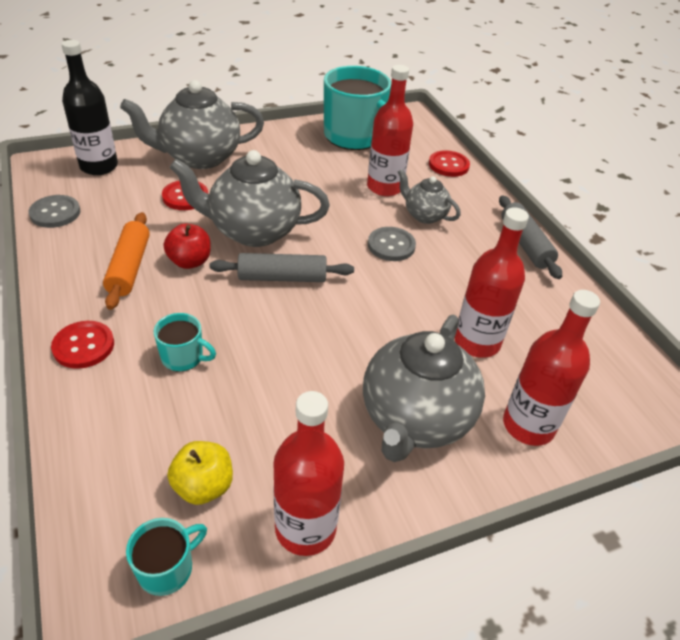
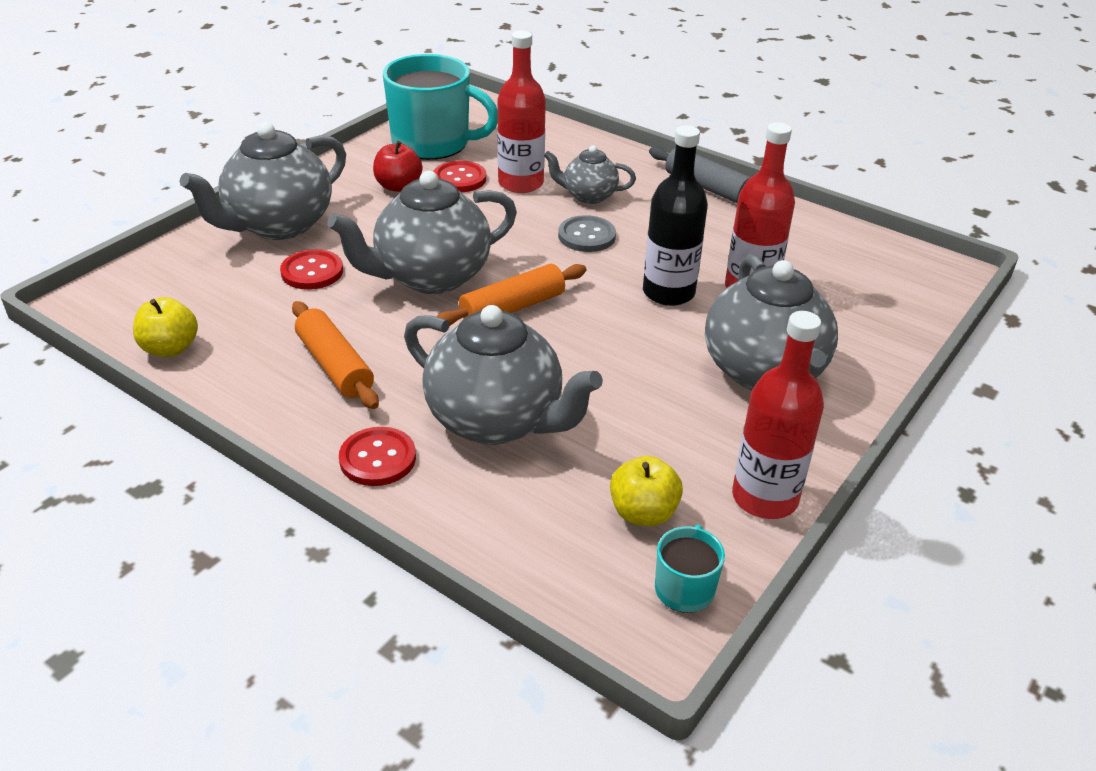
camera: 30 degrees left, 5 degrees down
grey button [28,195,80,228] -> yellow apple [133,297,198,357]
black bottle [61,40,118,175] -> black bottle moved to [643,125,708,306]
turquoise mug [154,313,216,372] -> grey teapot [404,305,603,445]
red apple [164,223,211,269] -> red apple moved to [373,141,422,192]
grey rolling pin [210,253,354,282] -> orange rolling pin [437,264,586,325]
red button [429,150,470,177] -> red button moved to [433,161,486,192]
red bottle [503,290,600,446] -> none

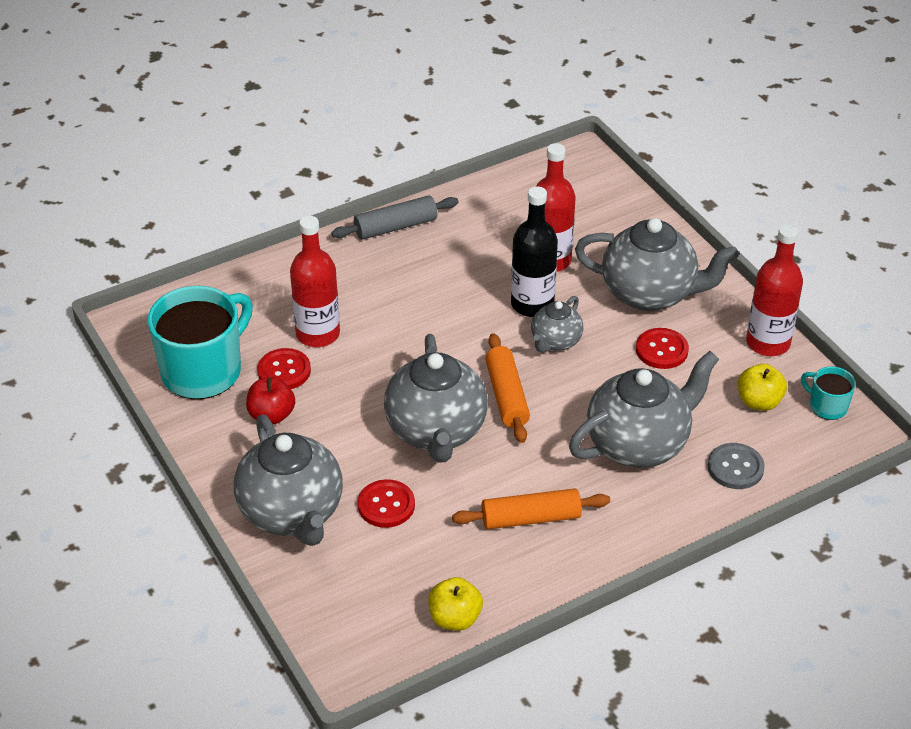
camera: 65 degrees left, 5 degrees up
red button [339,427,416,486] -> red button moved to [636,328,689,369]
grey teapot [544,145,636,204] -> grey teapot moved to [531,296,584,353]
grey button [558,215,616,252] -> grey button moved to [708,443,765,489]

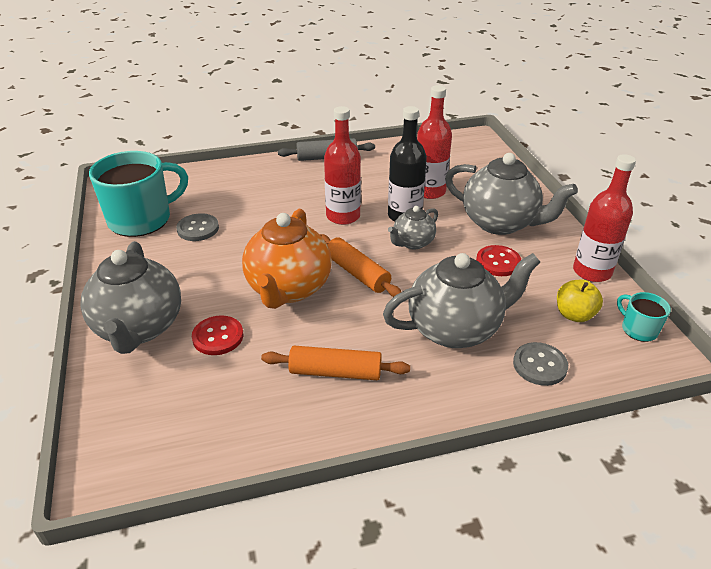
camera: 15 degrees right, 5 degrees down
red apple [246,377,295,424] -> none
red button [257,348,311,389] -> grey button [176,213,219,241]
red bottle [290,216,340,347] -> red bottle moved to [324,106,361,225]
grey teapot [384,334,488,463] -> orange teapot [242,209,332,309]
yellow apple [428,577,483,631] -> none
orange rolling pin [485,333,530,443] -> orange rolling pin turned 45 degrees counterclockwise [320,234,401,297]

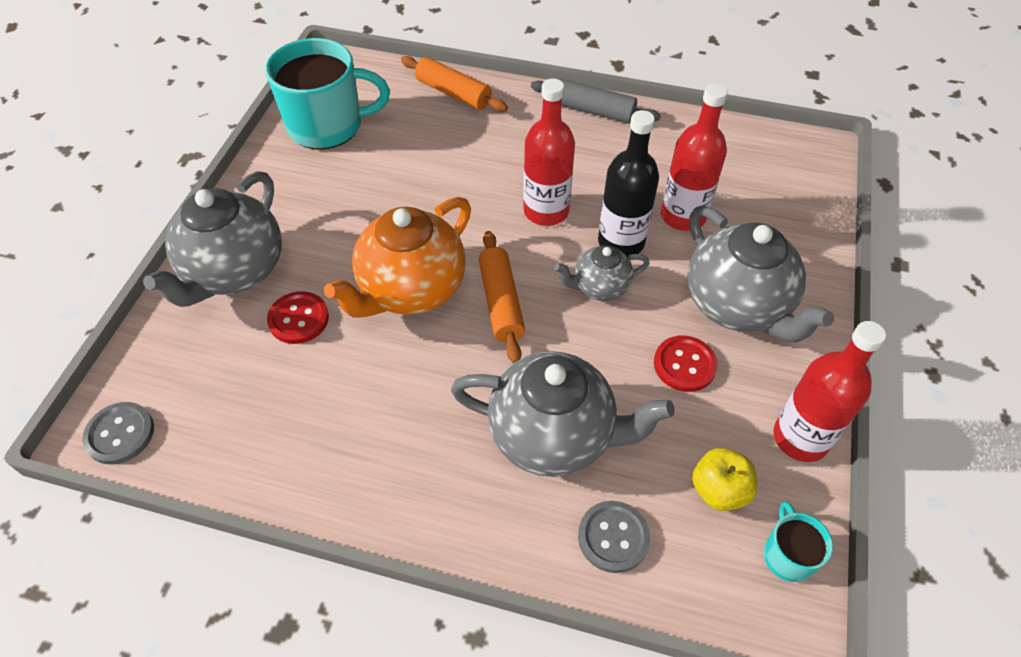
camera: 30 degrees right, 15 degrees up
grey button [176,213,219,241] -> grey button moved to [82,402,154,464]
orange rolling pin [261,346,410,380] -> orange rolling pin moved to [401,56,508,112]

